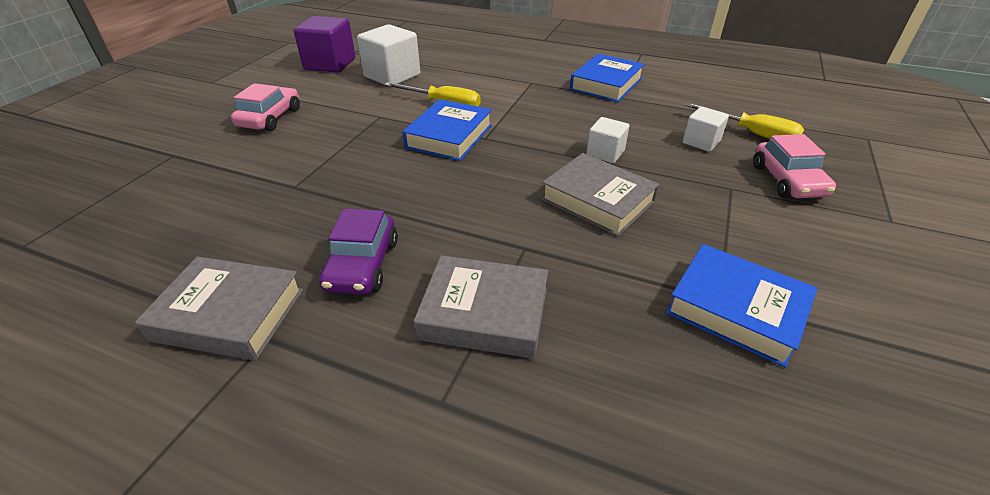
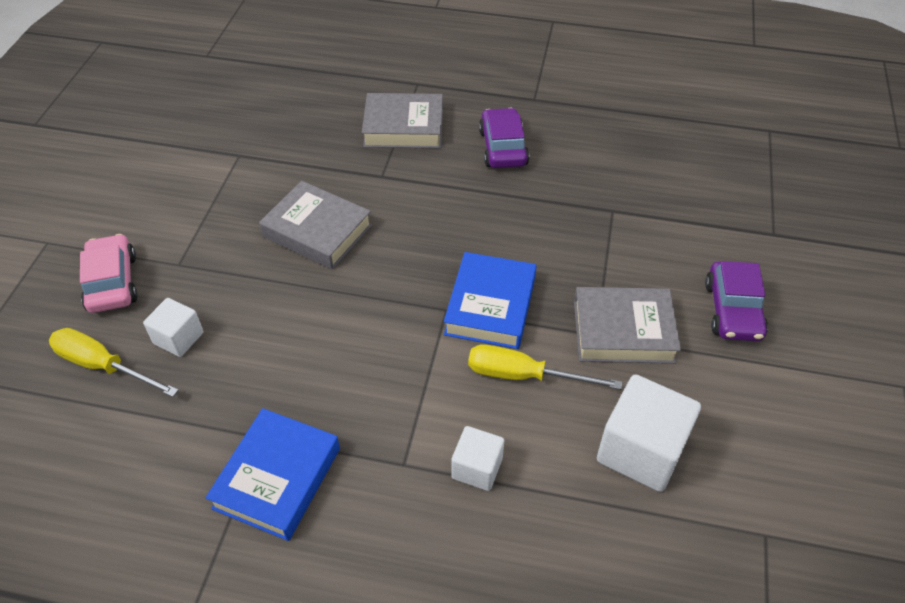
camera: 170 degrees right, 10 degrees up
grey book [135,256,303,360] -> grey book moved to [574,287,681,364]
pink car [231,83,300,131] -> purple car [705,261,768,341]
purple cube [294,16,355,73] -> none
white cube [586,117,629,163] -> white cube moved to [451,426,504,491]
blue book [666,244,818,368] -> none

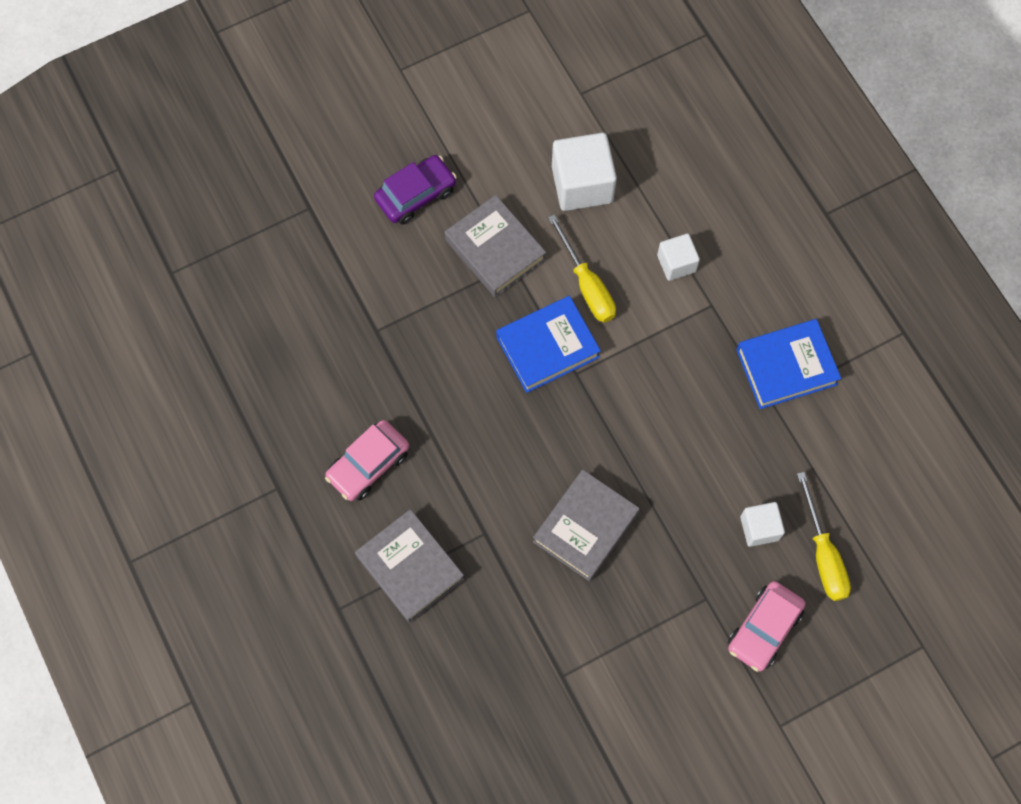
camera: 130 degrees left, 20 degrees up
grey book [259,181,372,269] -> grey book turned 45 degrees clockwise [533,469,640,581]
purple car [479,108,529,168] -> pink car [325,420,409,501]

